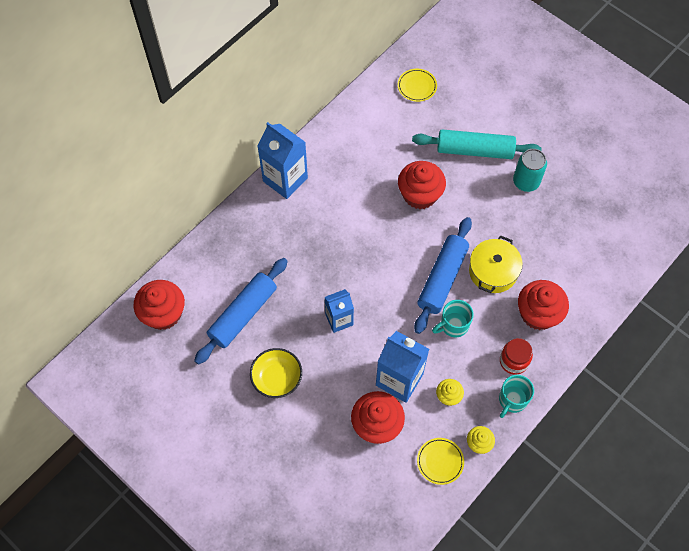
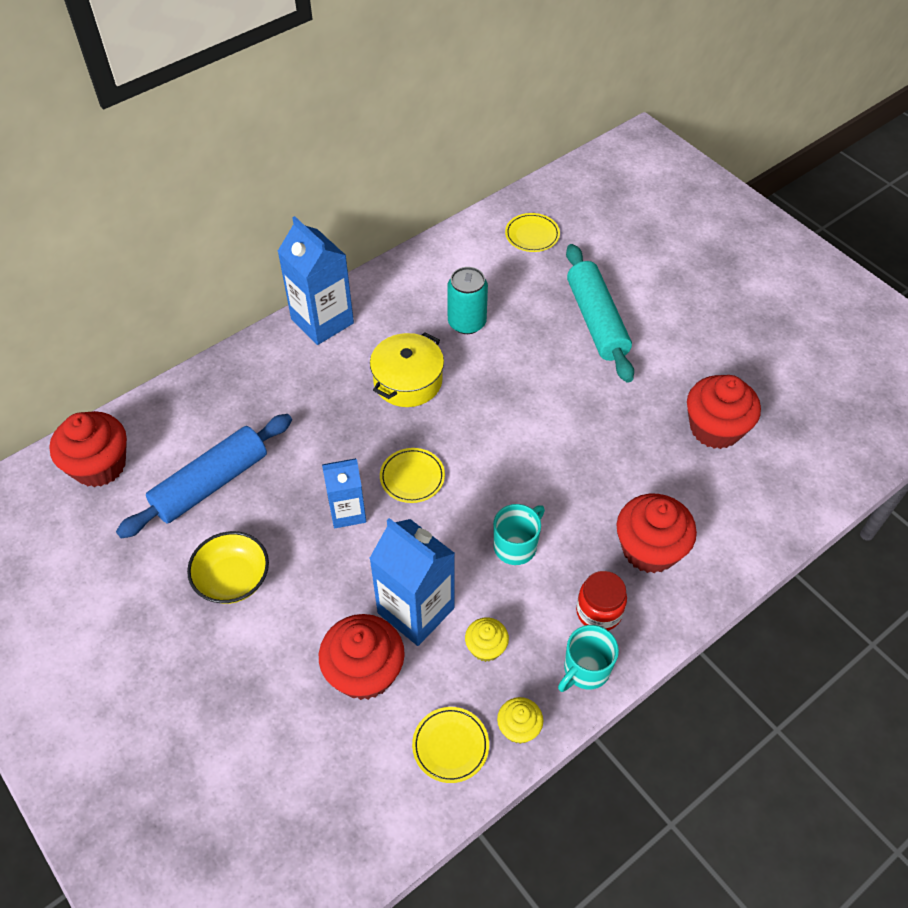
camera: 10 degrees right, 10 degrees down
red cupcake [398,161,446,209] -> red cupcake moved to [687,375,761,449]
turquoise rolling pin [412,129,542,159] -> turquoise rolling pin turned 60 degrees clockwise [566,244,634,383]
blue rolling pin [414,217,472,334] -> none
turquoise mug [432,300,474,338] -> turquoise mug turned 150 degrees clockwise [493,504,545,565]
yellow pot [469,235,523,293] -> yellow pot moved to [370,332,444,407]
turquoise can [513,149,547,192] -> turquoise can moved to [447,267,488,334]
none -> yellow plate [380,448,445,503]

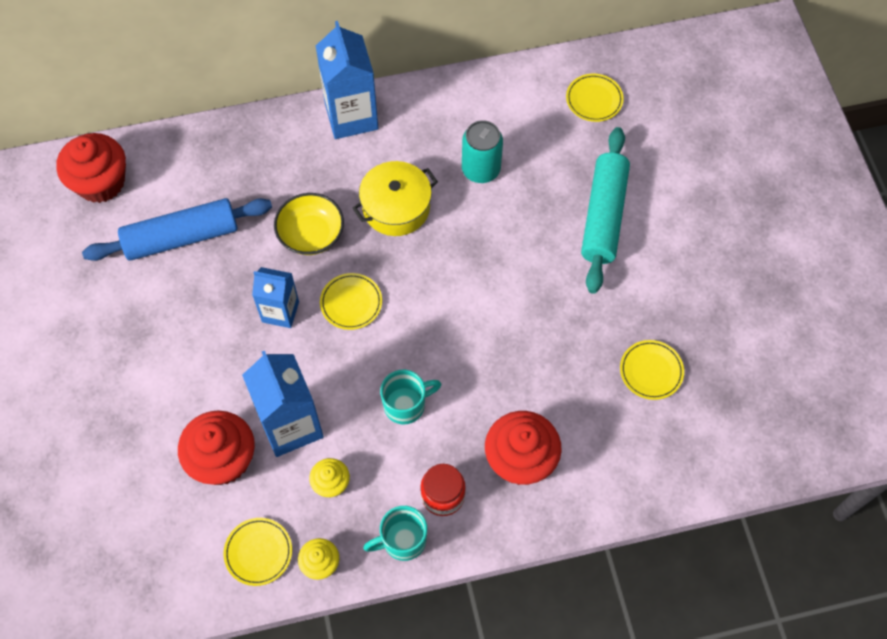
camera: 25 degrees right, 10 degrees up
yellow bowl [187,531,269,604] -> yellow bowl moved to [274,193,344,255]
red cupcake [687,375,761,449] -> yellow plate [620,340,684,400]

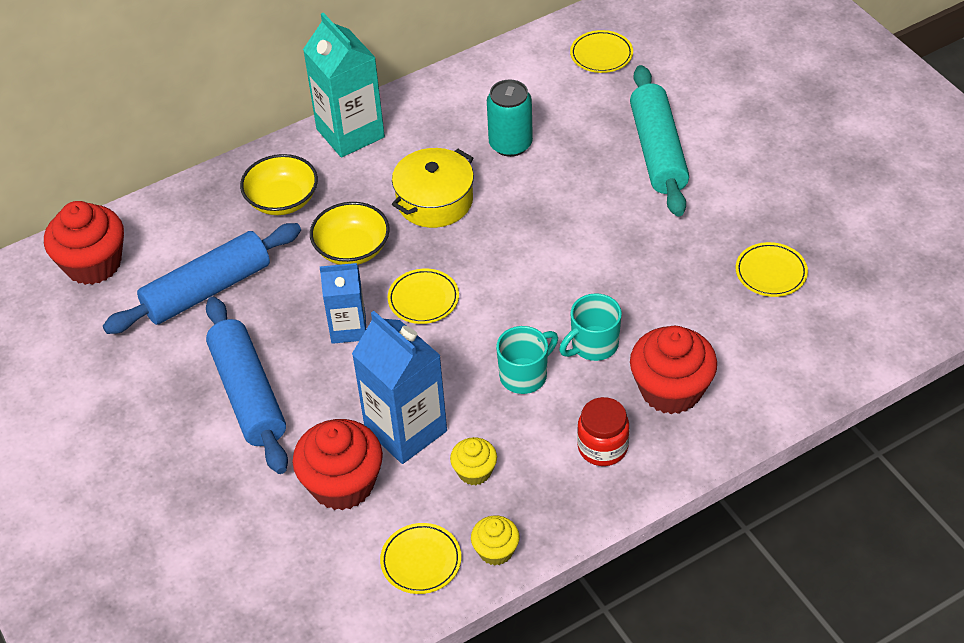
camera: 15 degrees left, 15 degrees down
blue carton [316,21,378,139] -> turquoise carton [303,12,385,158]
turquoise mug [363,506,427,561] -> turquoise mug moved to [559,293,622,361]
none -> blue rolling pin [206,297,288,474]
none -> yellow bowl [240,154,318,215]

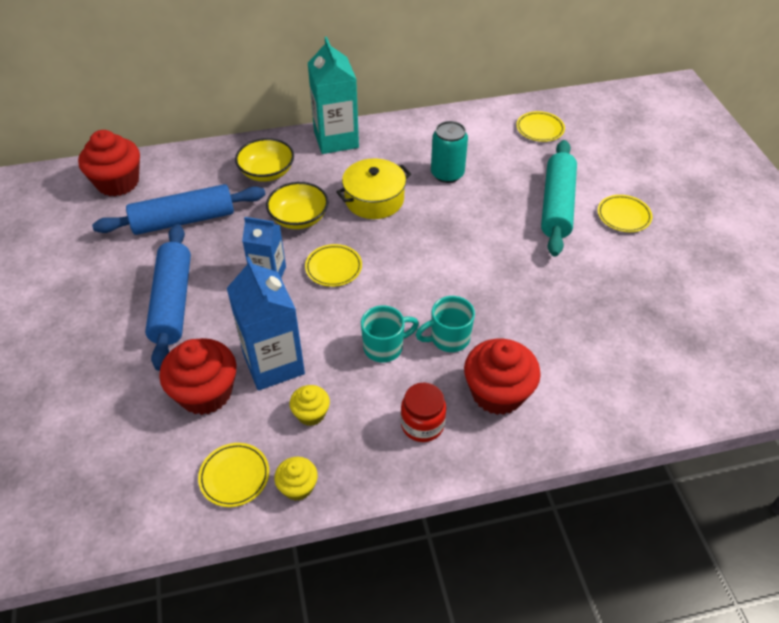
camera: 15 degrees right, 0 degrees up
yellow plate [736,242,808,297] -> yellow plate moved to [598,195,652,232]

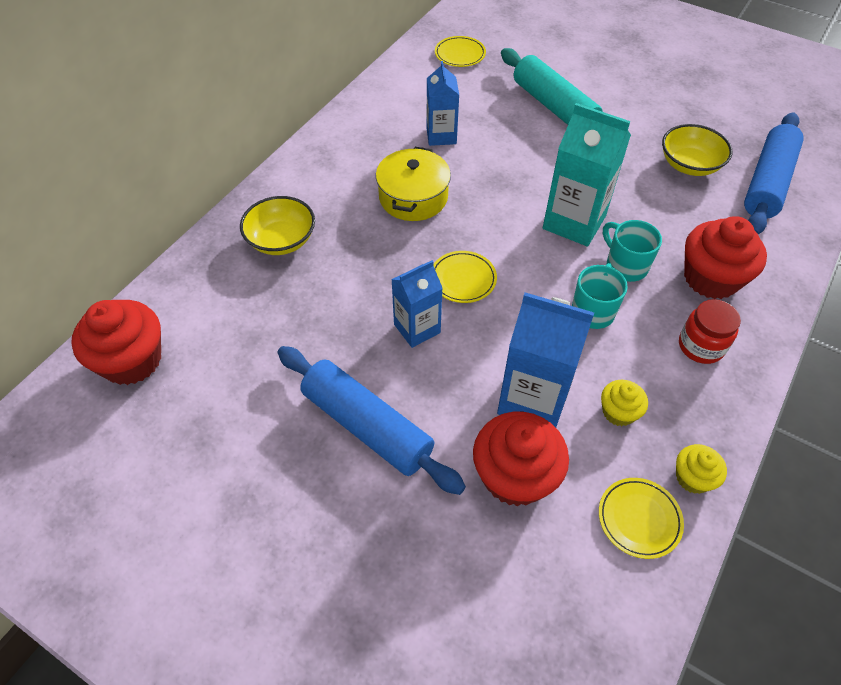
camera: 45 degrees left, 5 degrees up
blue rolling pin [92,184,265,235] -> blue rolling pin moved to [744,112,804,234]
yellow bowl [266,182,329,229] -> yellow bowl moved to [662,124,732,176]
turquoise carton [308,37,359,154] -> turquoise carton moved to [543,103,631,247]
turquoise mug [416,296,475,352] -> turquoise mug turned 120 degrees clockwise [603,220,662,282]
turquoise can [431,121,468,183] -> blue carton [426,61,459,146]
yellow plate [598,195,652,232] -> none

